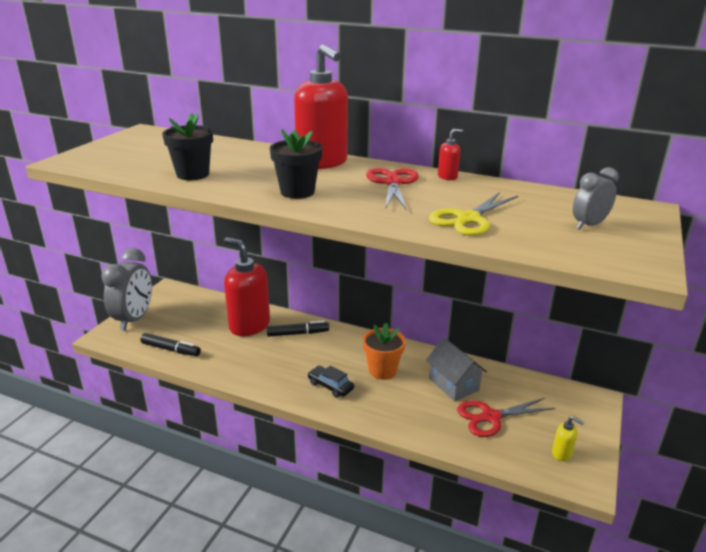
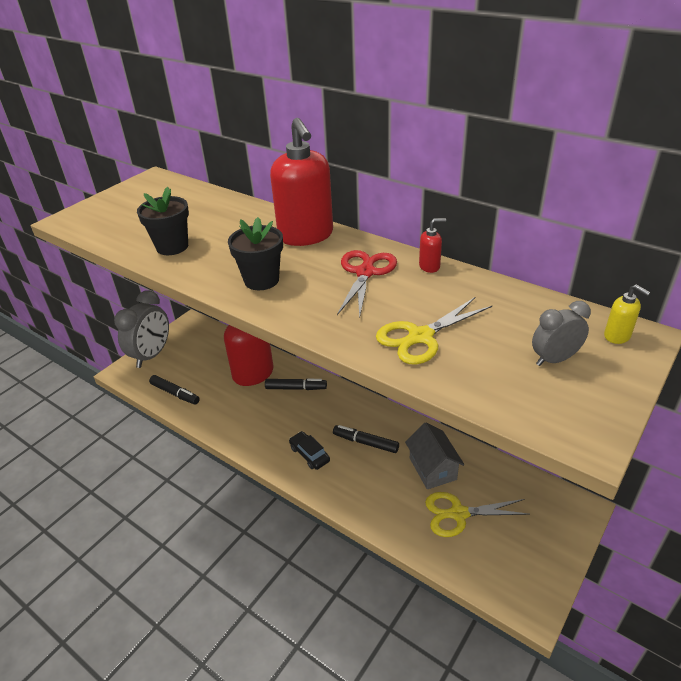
camera: 15 degrees right, 10 degrees up
orange flower pot [363,323,406,380] -> black marker [333,425,399,453]
red scissors [457,398,555,437] -> yellow scissors [425,492,530,537]
yellow soap dispenser [552,416,584,461] -> yellow soap dispenser moved to [604,284,650,344]

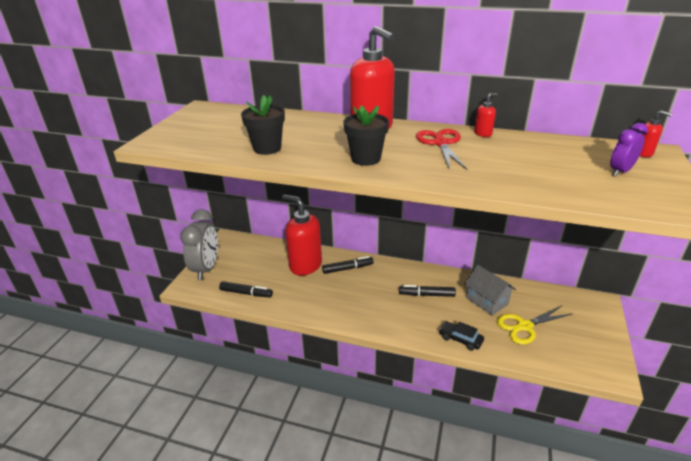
camera: 20 degrees left, 5 degrees down
black car [289,431,330,470] -> black car moved to [439,321,484,351]
yellow scissors [376,297,492,364] -> none
grey clock [532,301,591,366] -> purple clock [610,123,648,177]
yellow soap dispenser [604,284,650,344] -> red soap dispenser [640,110,672,157]

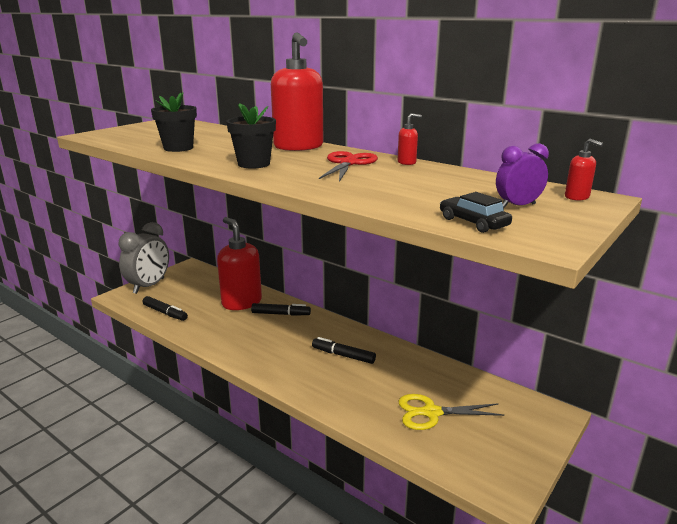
camera: 20 degrees right, 10 degrees down
black car [439,321,484,351] -> black car moved to [440,192,512,233]
grey house [464,265,516,316] -> none

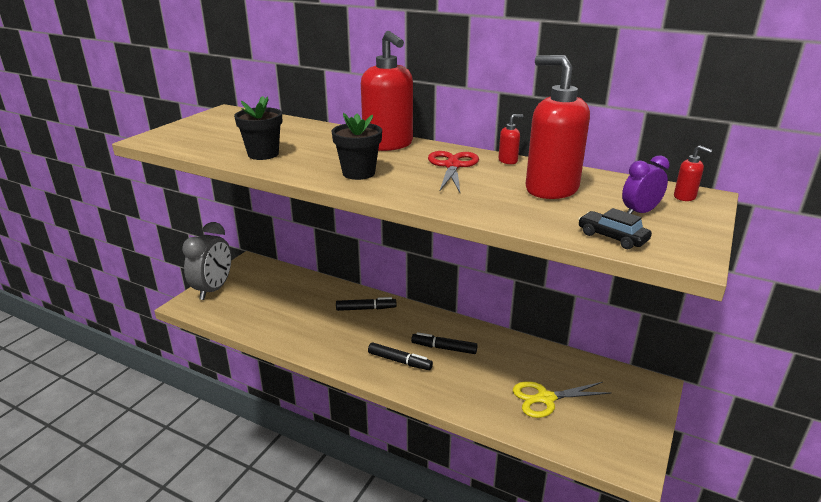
camera: 10 degrees left, 5 degrees up
black marker [143,296,188,321] -> black marker moved to [368,343,433,370]
red soap dispenser [217,217,262,310] -> red soap dispenser moved to [526,55,590,199]

